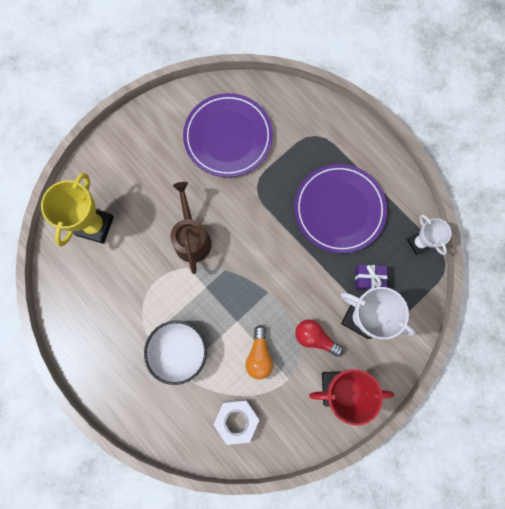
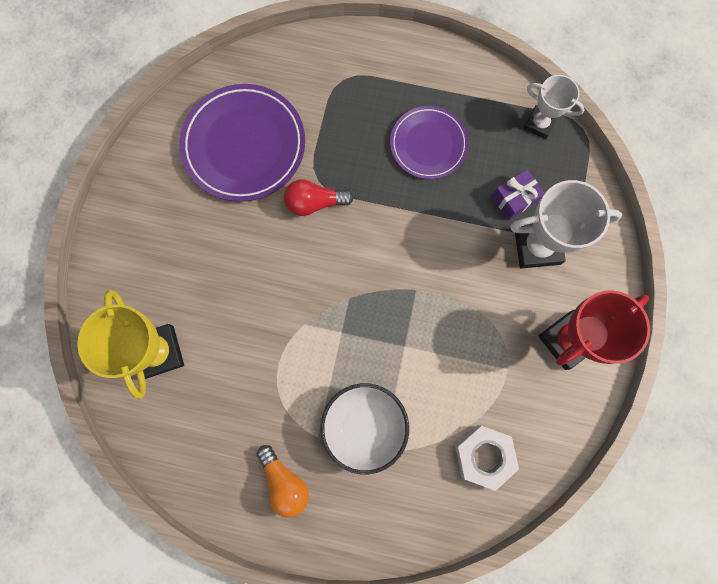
camera: 35 degrees left, 0 degrees up
brown watering can [170,182,212,274] -> none
orange light bulb [245,325,273,379] -> orange light bulb moved to [257,445,309,518]
purple plate [294,164,387,253] -> purple plate [390,106,469,179], size x0.63
red light bulb [295,319,343,356] -> red light bulb moved to [284,179,354,216]

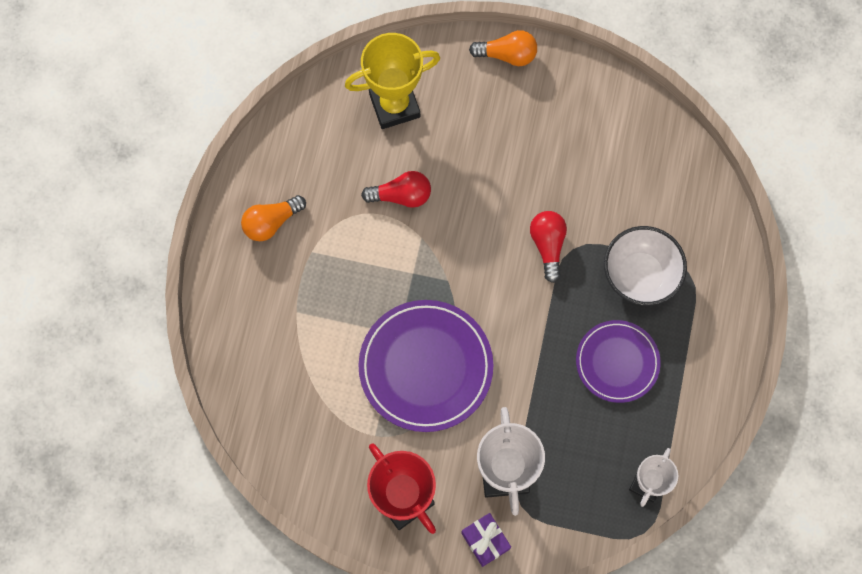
camera: 90 degrees right, 5 degrees down
purple plate [180,84,305,202] -> purple plate moved to [358,300,493,432]
white bowl [320,383,409,474] -> white bowl moved to [604,226,687,305]
white nut [455,425,519,491] -> none
purple gift [492,170,545,220] -> purple gift moved to [461,513,511,567]
none -> red light bulb [361,171,431,208]
none -> orange light bulb [469,30,537,66]

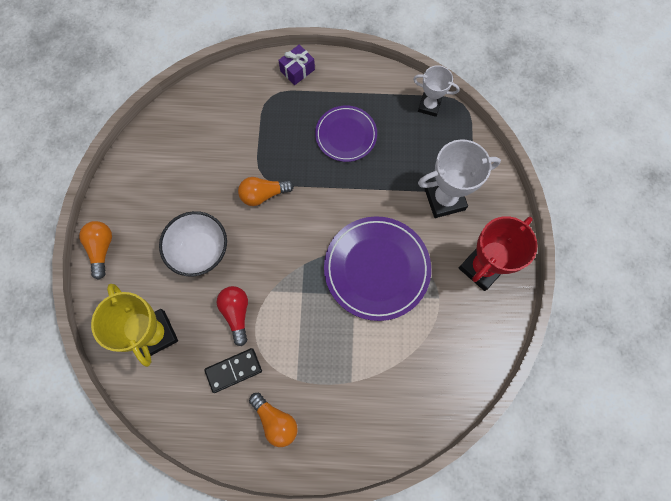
camera: 100 degrees left, 0 degrees up
purple gift [461,513,511,567] -> purple gift moved to [278,44,315,85]
red light bulb [530,211,567,283] -> orange light bulb [238,177,294,206]
white bowl [604,226,687,305] -> white bowl moved to [159,211,227,276]
none -> black domino [204,348,262,393]

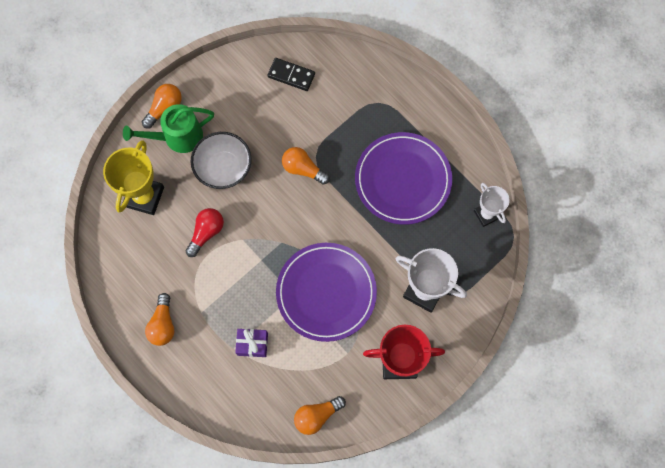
camera: 45 degrees right, 0 degrees up
black domino [204,348,262,393] -> black domino moved to [267,58,315,91]
purple gift [278,44,315,85] -> purple gift moved to [235,329,268,357]
purple plate [315,106,377,162] -> purple plate [355,132,452,225], size x1.59
none -> green watering can [123,104,214,153]
none -> orange light bulb [294,396,346,435]

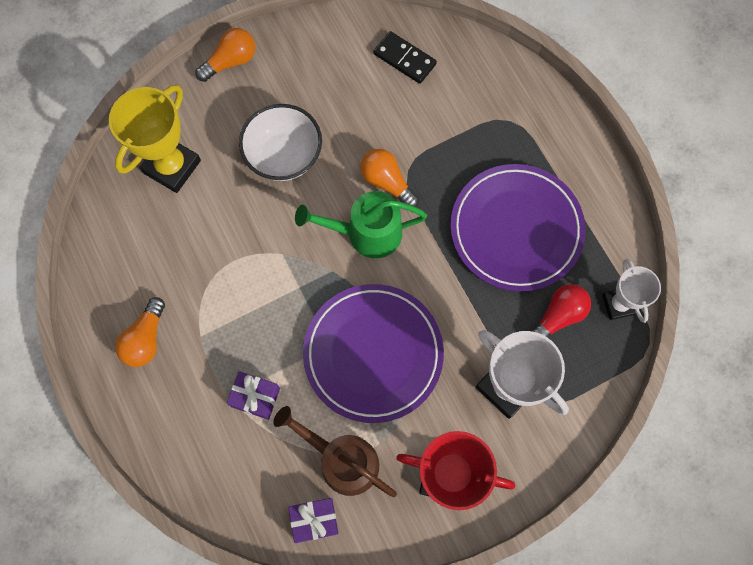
camera: 15 degrees right, 0 degrees up
green watering can [123,104,214,153] -> green watering can moved to [295,191,427,258]
red light bulb [186,208,224,257] -> red light bulb moved to [531,284,591,338]
orange light bulb [294,396,346,435] -> purple gift [288,498,338,543]
none -> brown watering can [273,406,397,497]

